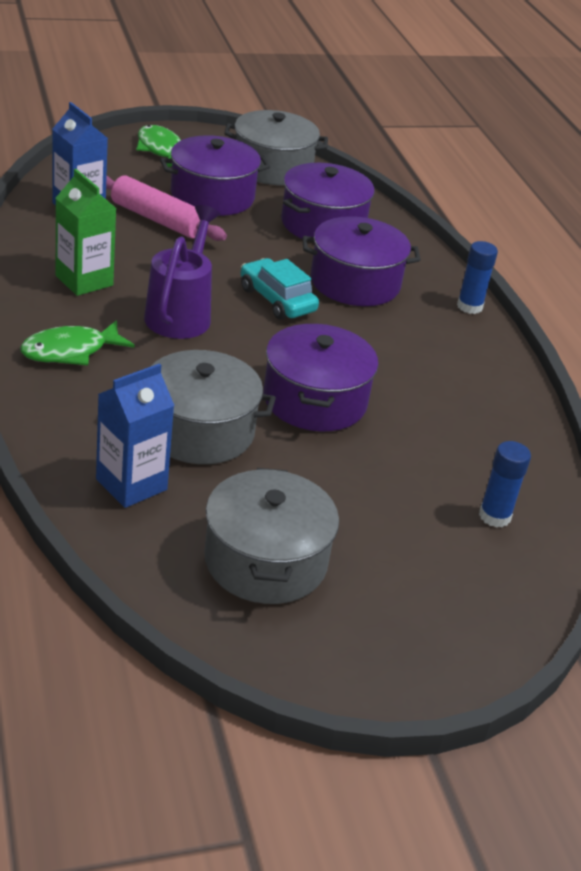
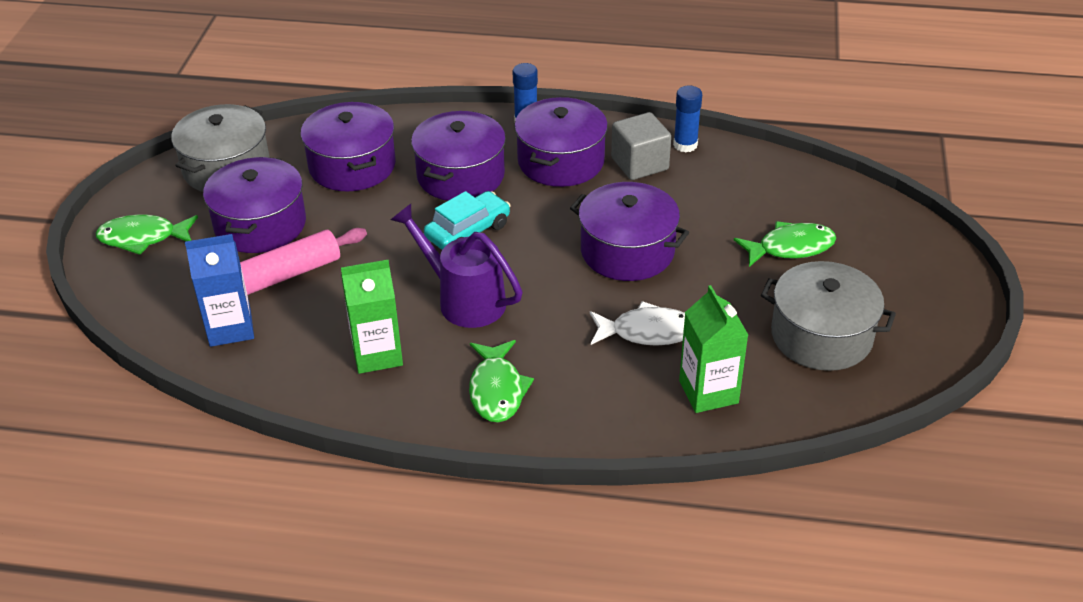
camera: 60 degrees left, 5 degrees up
blue carton [96,363,175,508] -> green carton [679,285,748,413]
grey pot [138,350,276,464] -> white fish [590,301,685,346]
turquoise car [241,258,319,320] -> turquoise car turned 150 degrees clockwise [424,191,511,250]
blue glue stick [479,441,531,528] -> blue glue stick moved to [673,86,702,152]
none -> purple pot [514,97,608,187]
none -> grey cube [611,112,671,180]
none -> green fish [734,221,836,267]

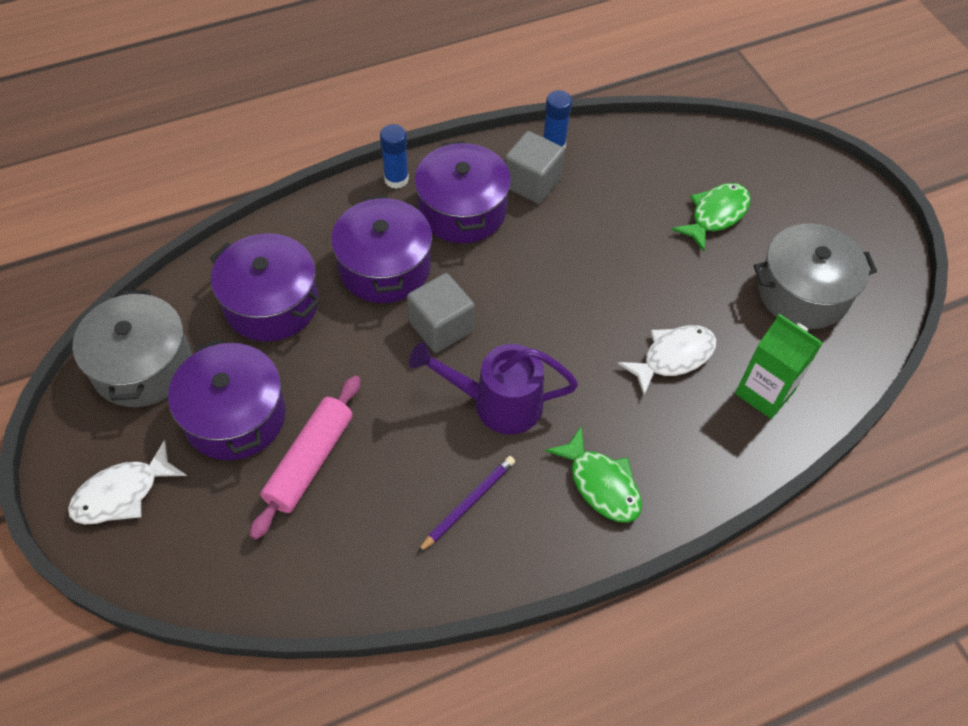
camera: 35 degrees left, 15 degrees up
green fish [96,214,198,255] -> white fish [68,440,187,524]
blue carton [185,234,254,347] -> none
green carton [341,260,403,374] -> purple pencil [417,456,515,553]
turquoise car [424,191,511,250] -> grey cube [407,273,475,353]
purple pot [570,182,689,281] -> none

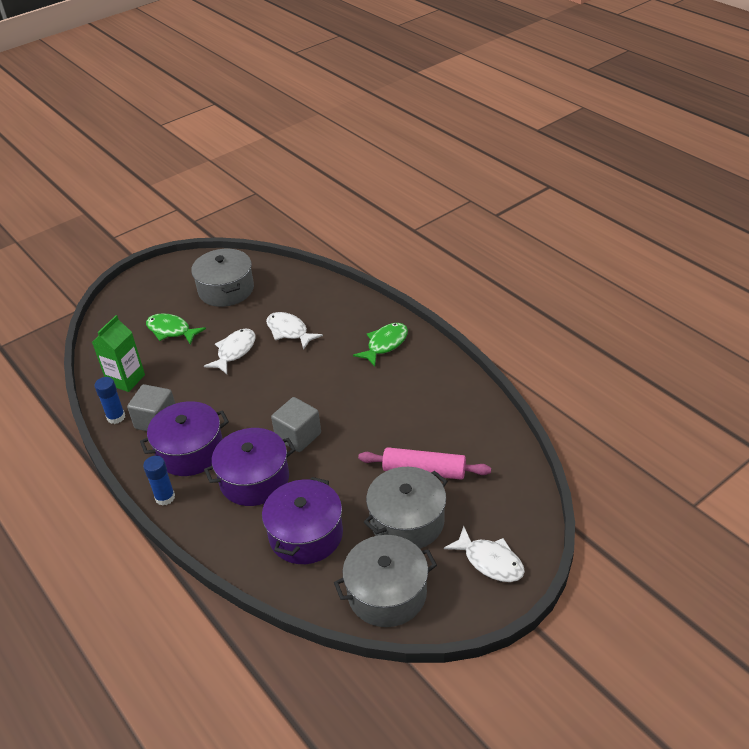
camera: 100 degrees left, 15 degrees down
purple pot [168,339,286,460] -> grey pot [364,467,448,549]
purple watering can [409,342,578,434] -> none
purple pencil [417,456,515,553] -> none
green carton [735,314,823,419] -> green carton moved to [92,315,145,392]
none -> white fish [204,329,255,374]

